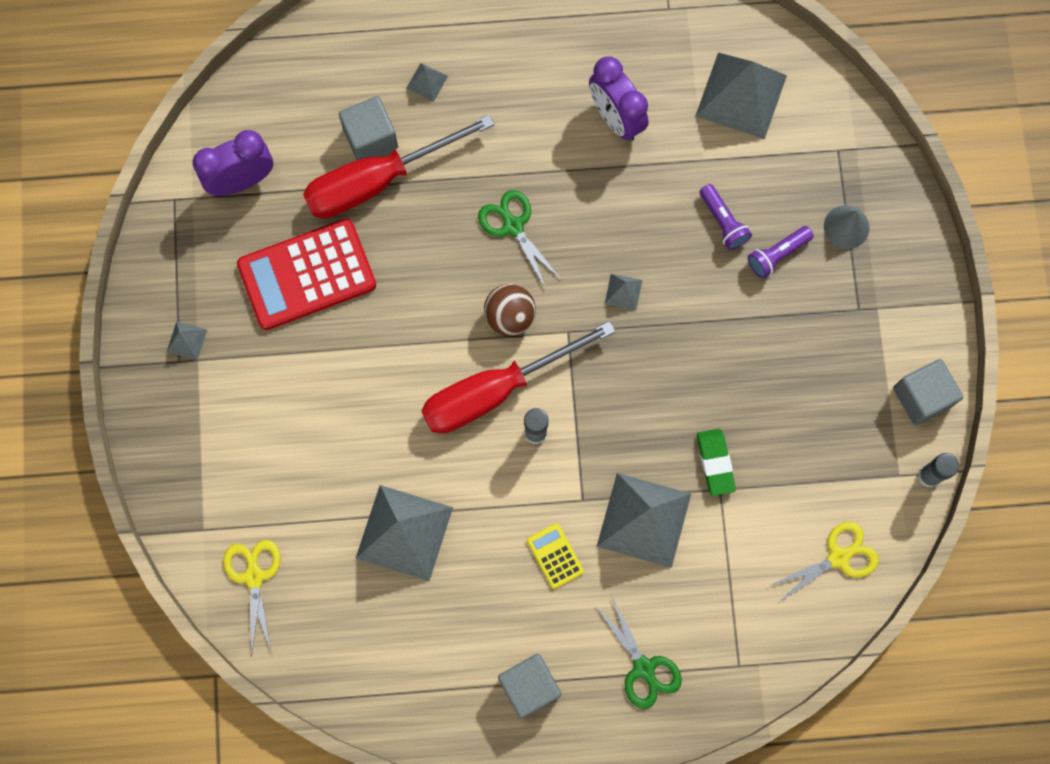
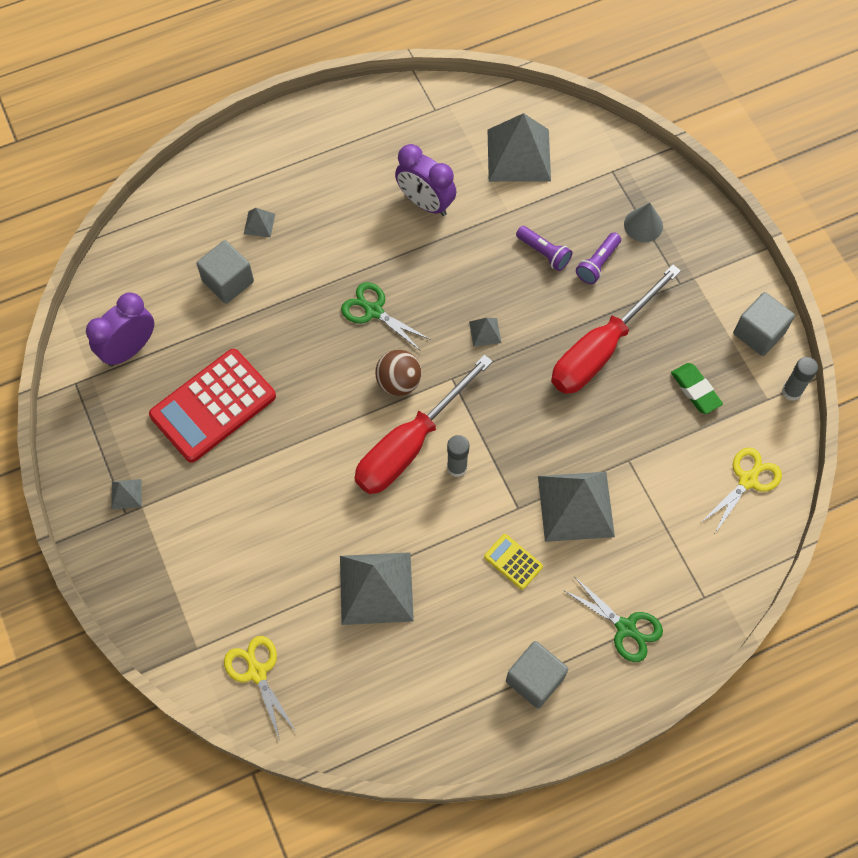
camera: 20 degrees left, 10 degrees down
red screwdriver [303,115,495,218] -> red screwdriver moved to [551,265,681,394]
green eraser [697,429,736,496] -> green eraser moved to [671,363,723,414]

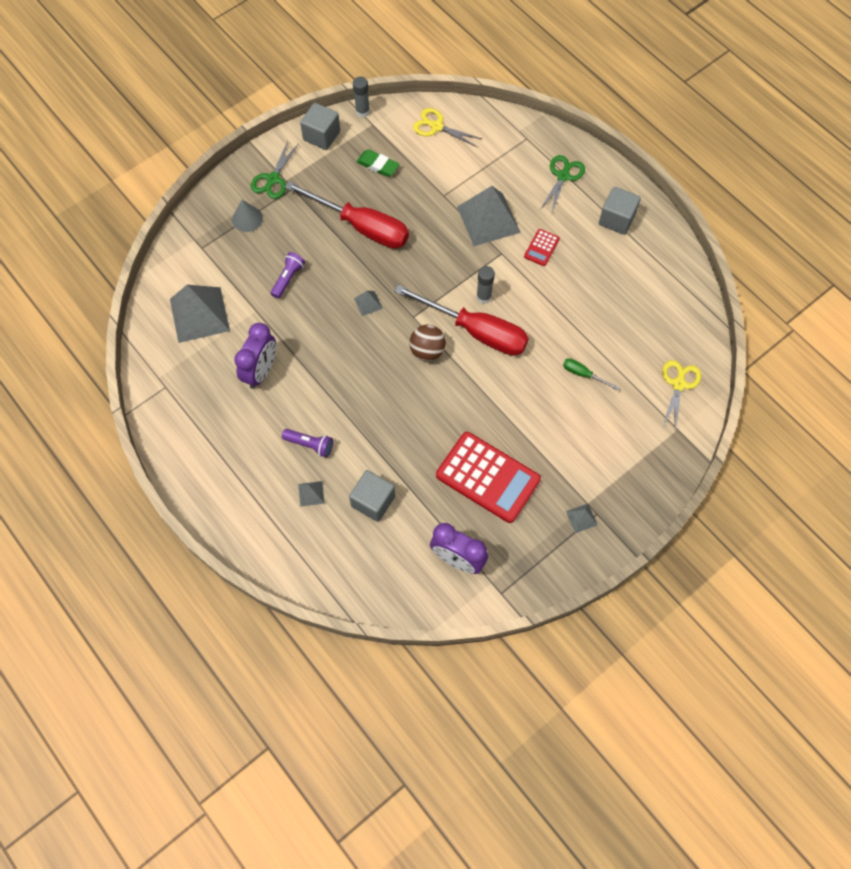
camera: 105 degrees left, 0 degrees up
yellow scissors [224,636,297,741] -> yellow scissors turned 150 degrees clockwise [662,360,701,432]
grey pyramid [340,552,414,625] -> none
green scissors [341,282,431,351] -> green scissors moved to [251,141,299,199]
yellow calculator [484,534,543,590] -> red calculator [524,229,560,266]
purple flashlight [576,232,621,284] -> purple flashlight moved to [282,429,333,457]
green eraser [671,363,723,414] -> green eraser turned 75 degrees clockwise [357,149,400,177]
none -> green screwdriver [563,358,619,390]

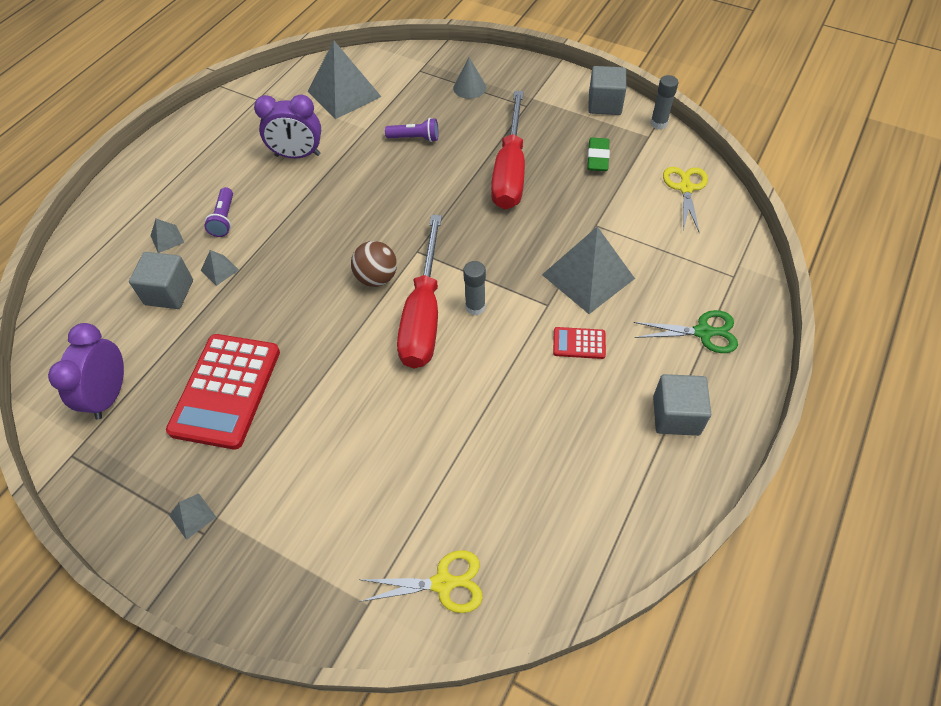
camera: 70 degrees right, 10 degrees down
green scissors [251,141,299,199] -> none
grey pyramid [354,291,383,316] -> grey pyramid moved to [201,250,239,286]
green screwdriver [563,358,619,390] -> none

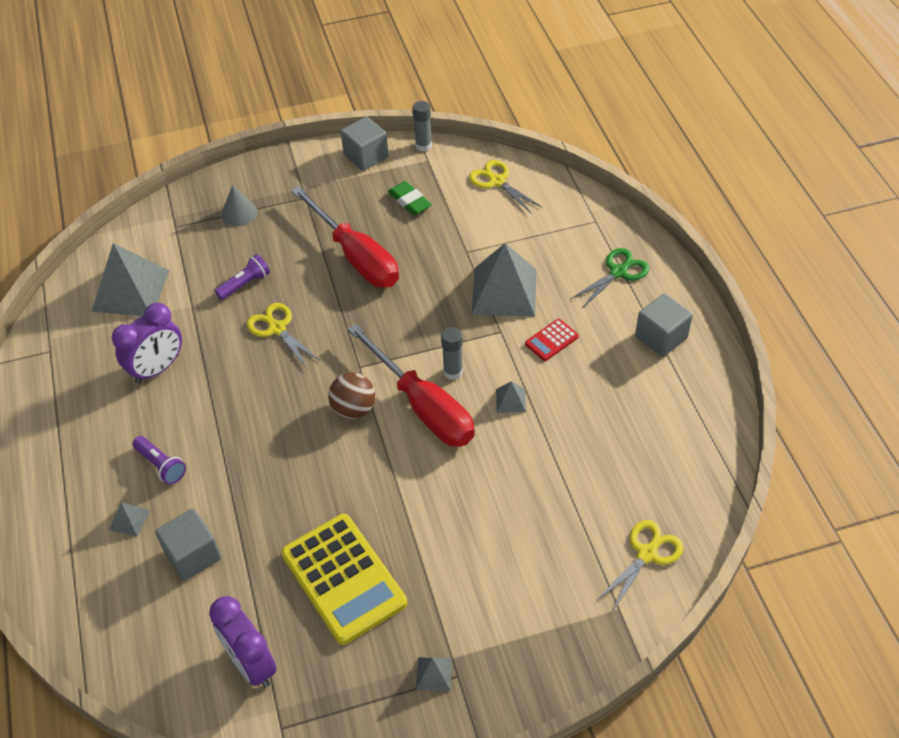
camera: 45 degrees left, 5 degrees down
red calculator [166,334,280,449] -> yellow calculator [281,514,407,645]
grey pyramid [201,250,239,286] -> grey pyramid moved to [496,381,526,413]
none -> yellow scissors [246,303,321,369]

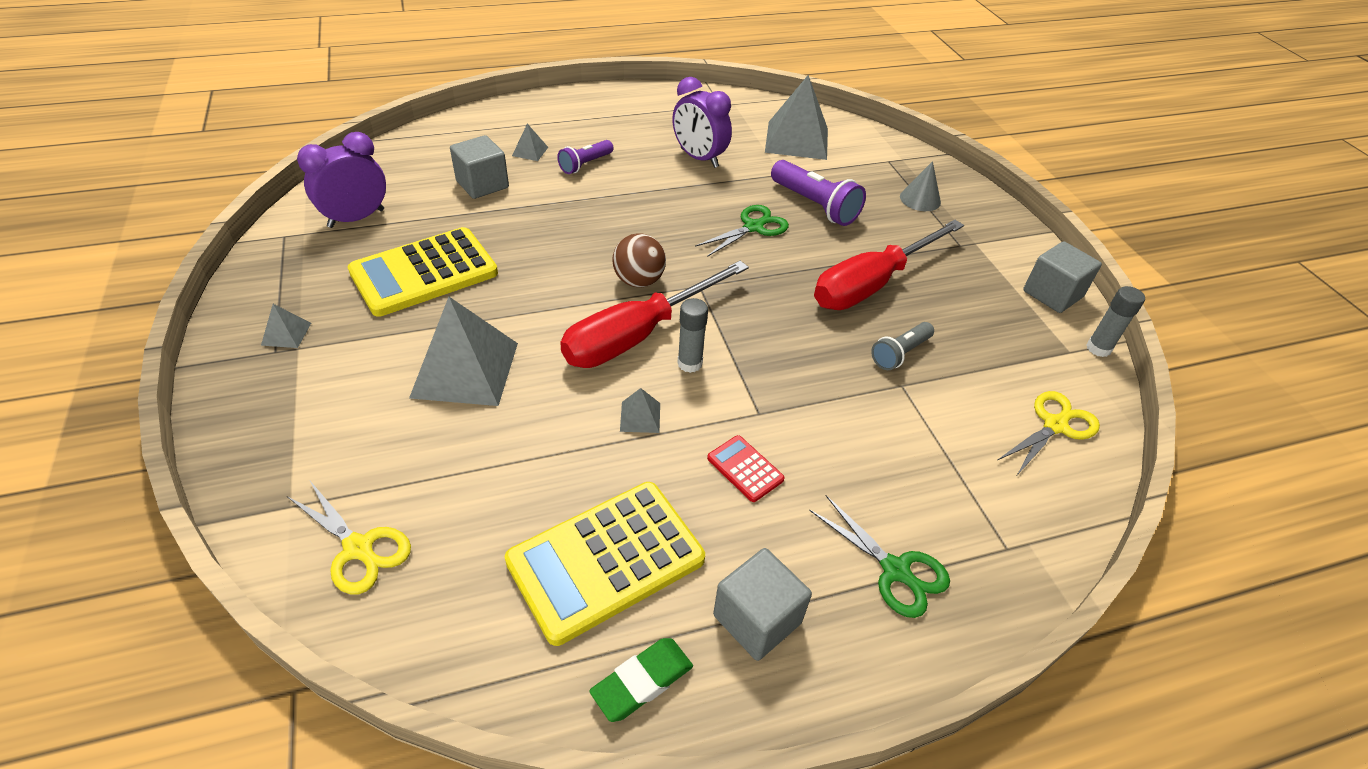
camera: 85 degrees right, 5 degrees down
purple flashlight [215,254,270,300] -> purple flashlight [771,160,866,226], size x1.62
yellow scissors [246,303,321,369] -> green scissors [695,205,789,257]
green eraser [388,181,432,215] -> green eraser moved to [589,638,693,722]
grey pyramid [472,243,536,317] -> grey pyramid moved to [409,297,518,406]
none -> yellow calculator [505,482,705,646]
none -> grey flashlight [871,322,934,370]

